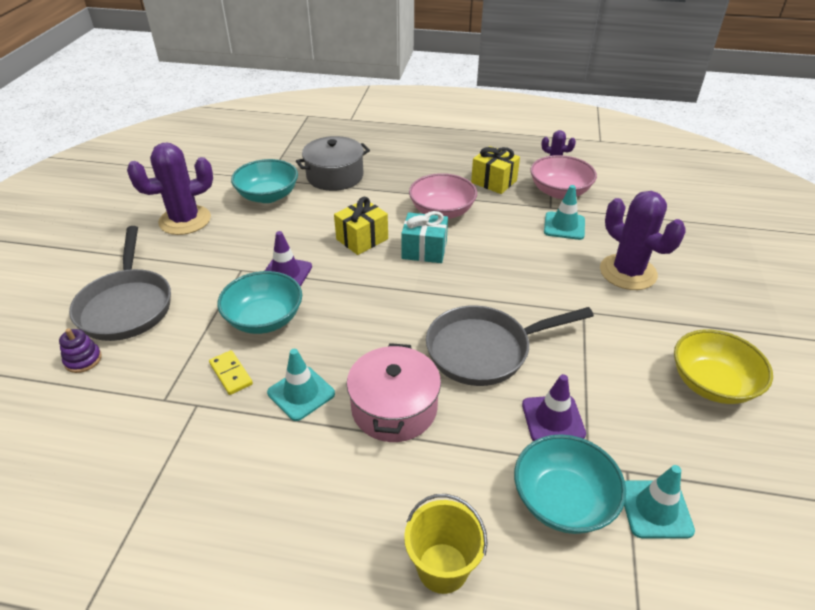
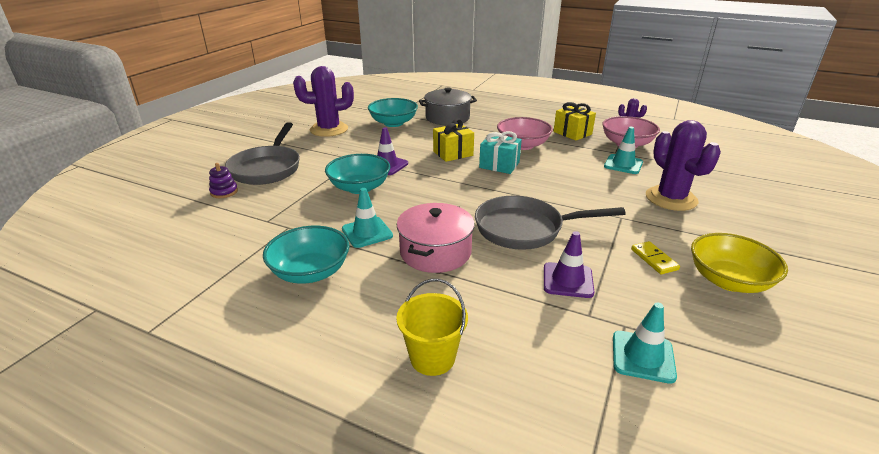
camera: 15 degrees right, 10 degrees down
yellow domino [209,350,253,395] -> yellow domino moved to [631,241,680,274]
turquoise bowl [514,434,626,534] -> turquoise bowl moved to [263,226,350,284]

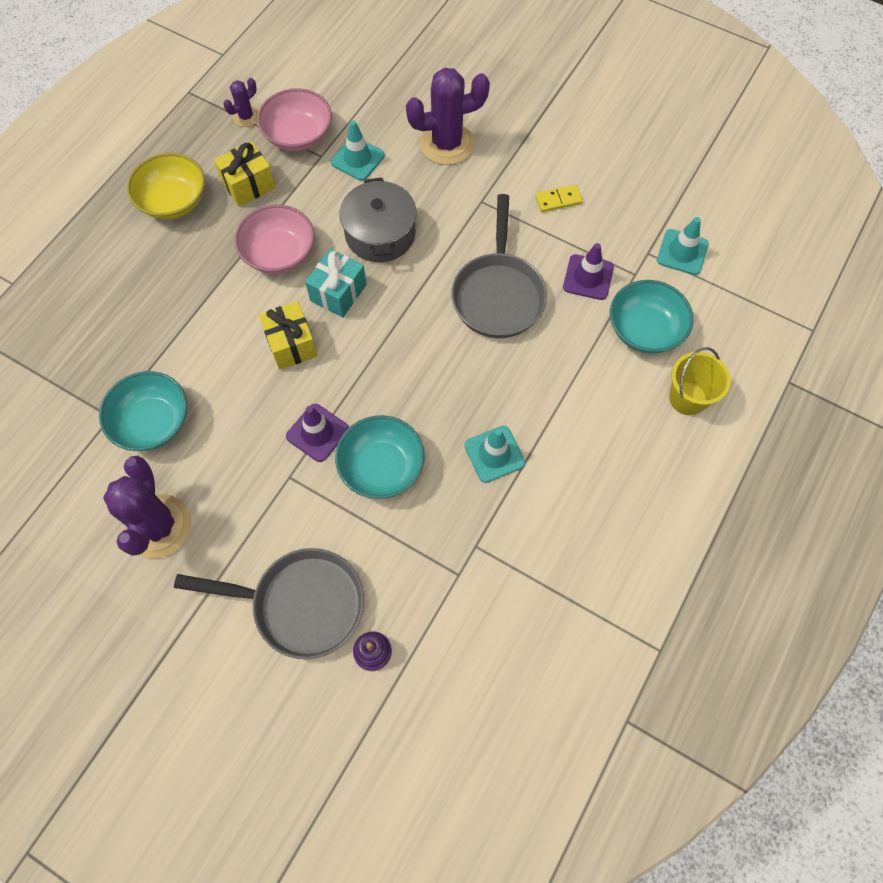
camera: 85 degrees left, 35 degrees up
turquoise bowl [263,226,350,284] -> turquoise bowl moved to [610,280,693,354]
pink pot [397,203,475,273] -> none
grey pot [419,87,477,125] -> grey pot moved to [340,178,417,262]
yellow bowl [691,233,788,293] -> yellow bowl moved to [127,153,205,219]

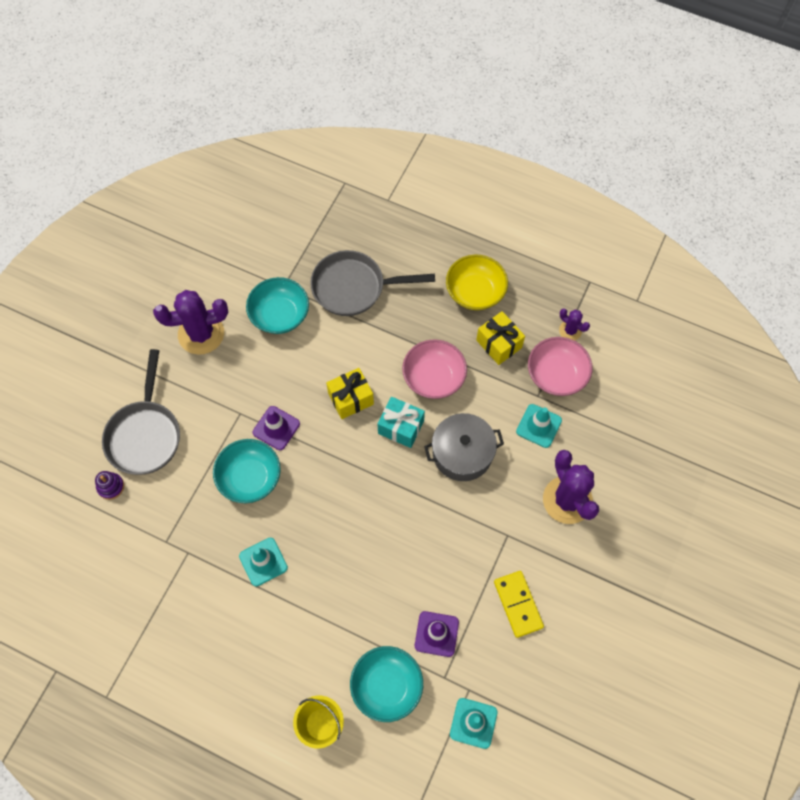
camera: 85 degrees right, 0 degrees up
grey pan [451,194,547,338] -> grey pan moved to [310,250,435,316]
yellow domino [535,185,583,212] -> yellow domino [494,571,544,638], size x1.51

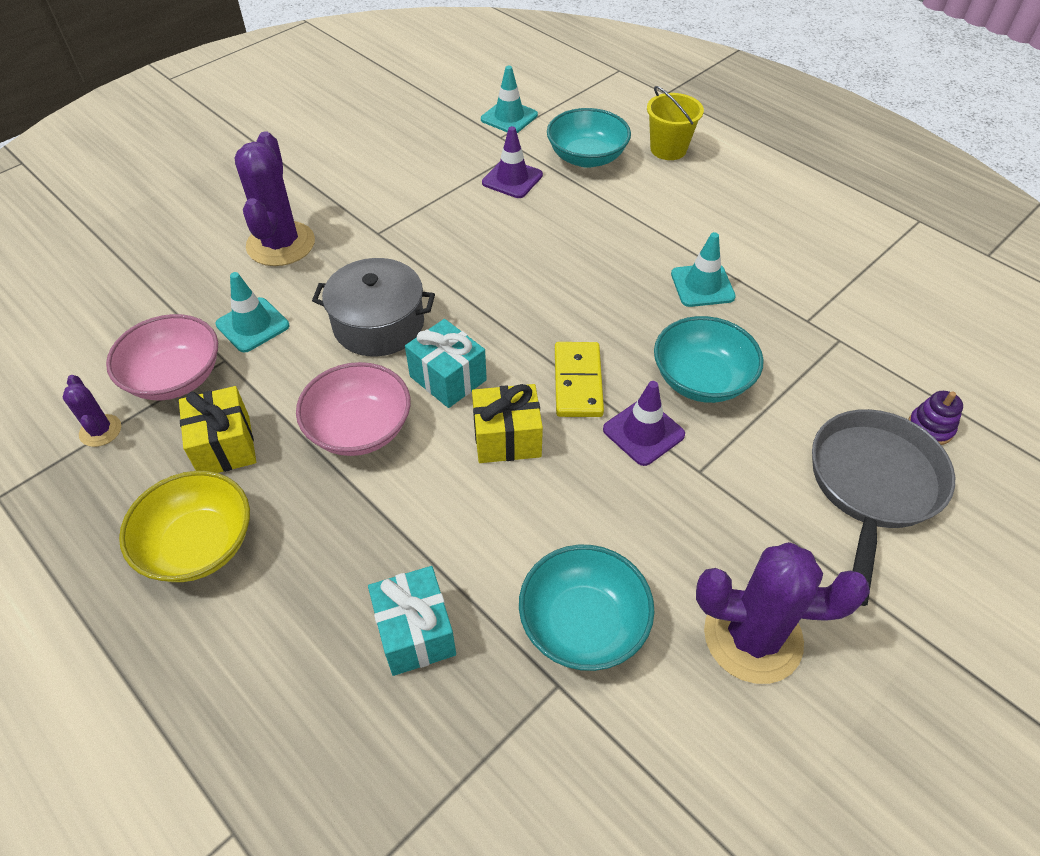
camera: 160 degrees left, 15 degrees down
grey pan [310,250,435,316] -> turquoise gift [368,566,456,676]
yellow domino [494,571,544,638] -> yellow domino moved to [555,342,604,417]

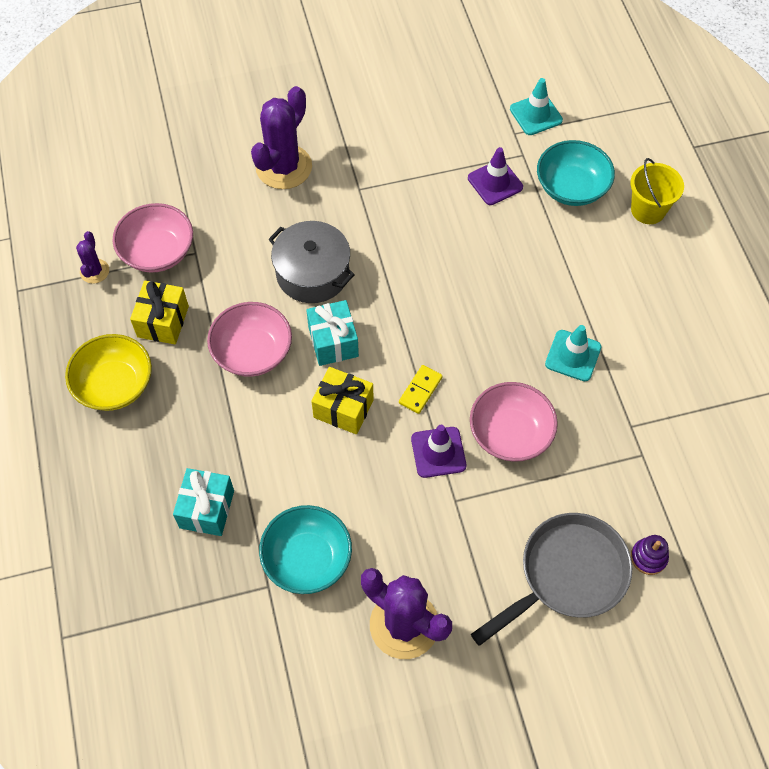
camera: 30 degrees right, 10 degrees up
turquoise traffic cone [216,272,289,352] -> none
yellow domino [555,342,604,417] -> yellow domino [399,365,443,414], size x0.66
turquoise bowl [654,316,764,403] -> pink bowl [470,382,558,462]

